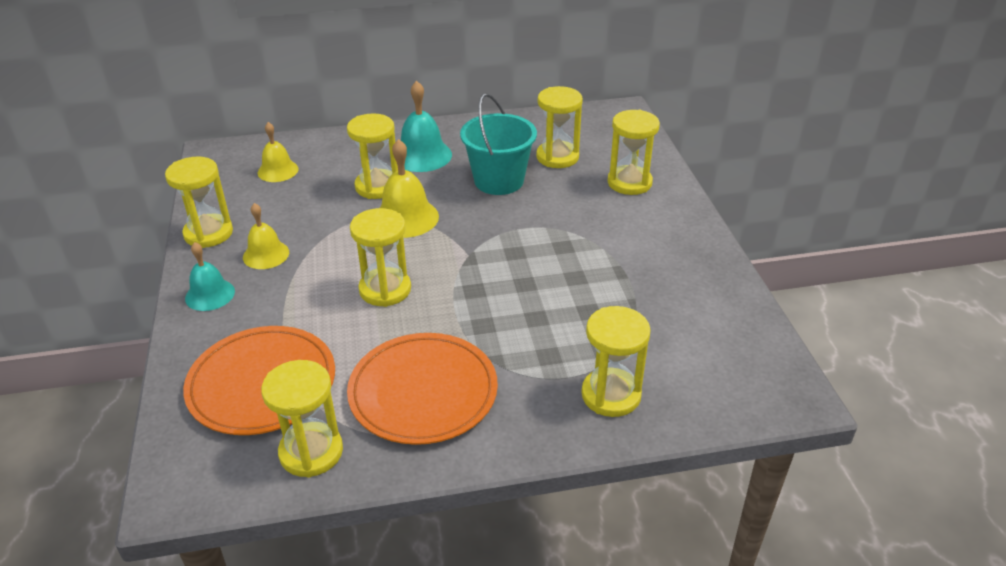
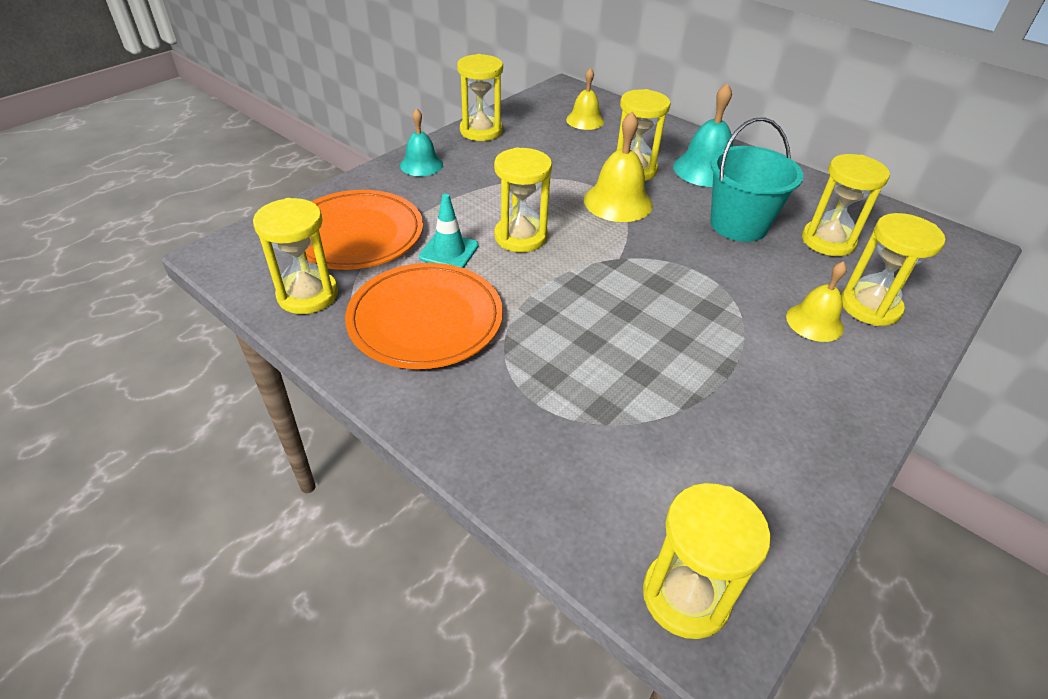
camera: 50 degrees right, 5 degrees up
yellow bell [243,203,289,269] -> yellow bell moved to [786,261,847,342]
yellow hourglass [581,306,651,417] -> yellow hourglass moved to [643,483,771,639]
none -> turquoise traffic cone [419,194,479,268]

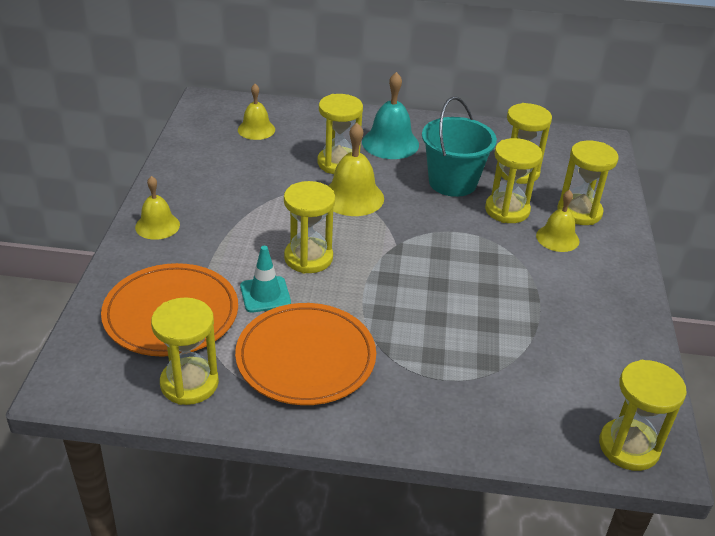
camera: 35 degrees left, 5 degrees down
turquoise bell [400,108,443,176] -> yellow bell [135,176,180,240]
yellow hourglass [457,54,503,141] -> yellow hourglass moved to [485,138,542,223]

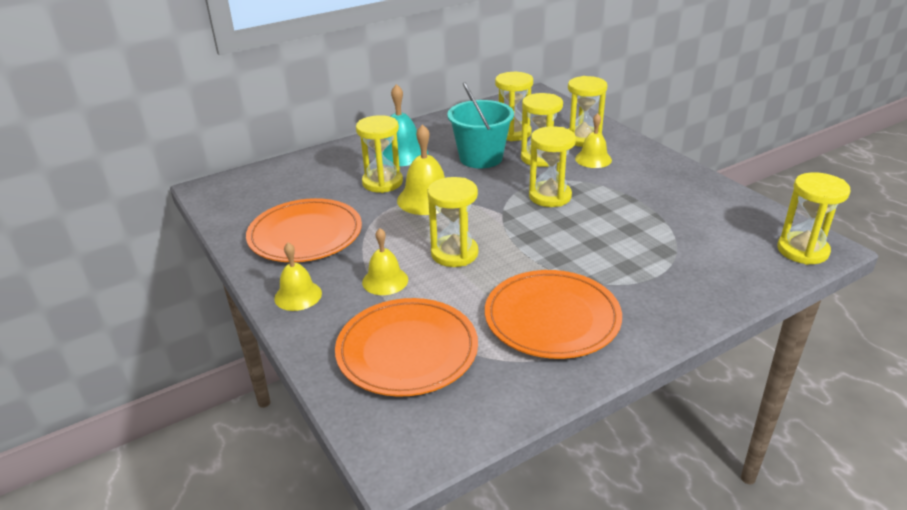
camera: 35 degrees left, 5 degrees down
yellow hourglass [151,297,219,405] -> yellow hourglass moved to [529,126,576,207]
yellow bell [238,84,275,140] -> yellow bell moved to [362,228,408,295]
turquoise traffic cone [240,246,291,313] -> none
none -> orange plate [246,198,362,262]

